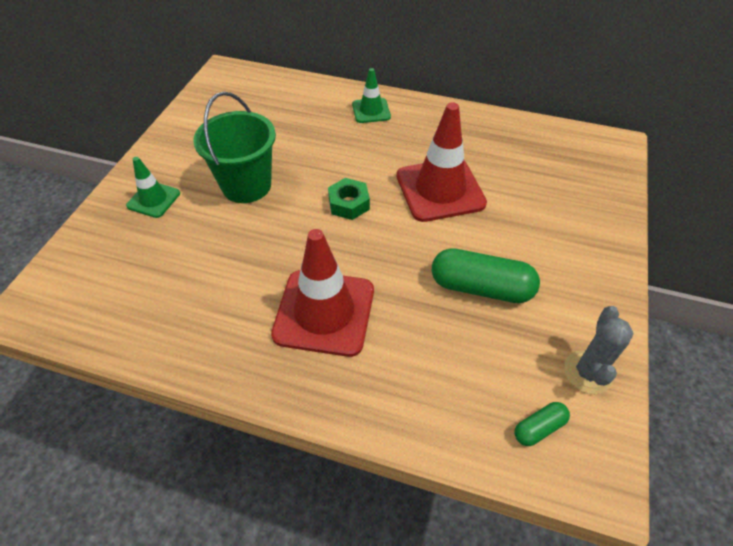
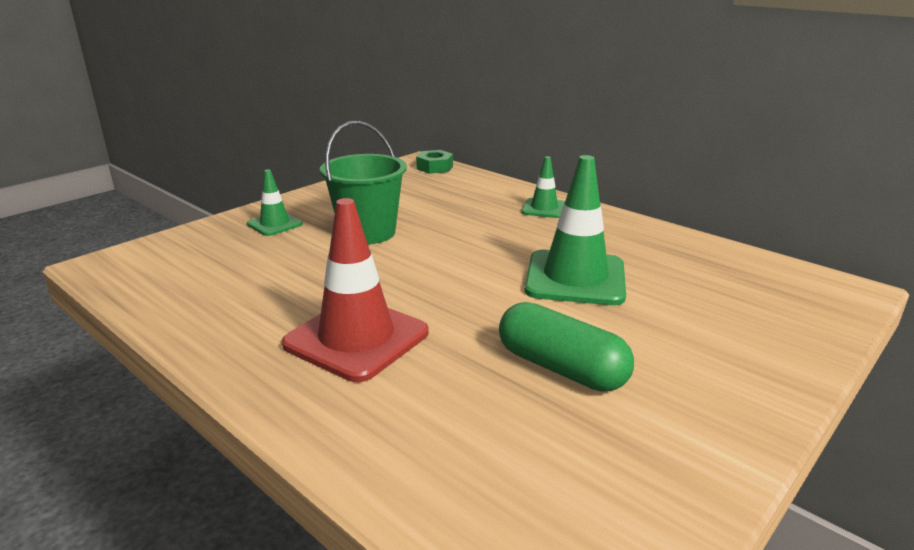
camera: 25 degrees right, 25 degrees down
green nut [328,178,370,220] -> green nut moved to [416,150,453,174]
red traffic cone [396,102,487,222] -> green traffic cone [525,155,626,305]
green capsule [514,402,570,446] -> none
grey cactus [564,306,634,394] -> none

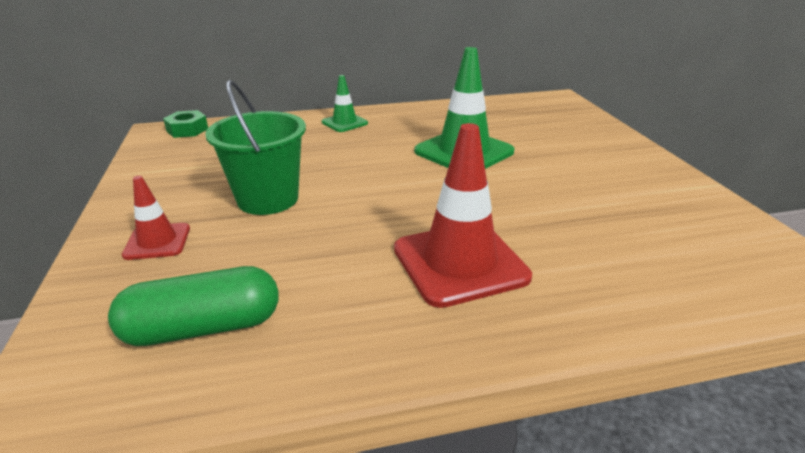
camera: 55 degrees left, 5 degrees up
green traffic cone [247,169,303,236] -> red traffic cone [122,176,190,260]
green capsule [499,302,634,392] -> green capsule moved to [108,266,279,346]

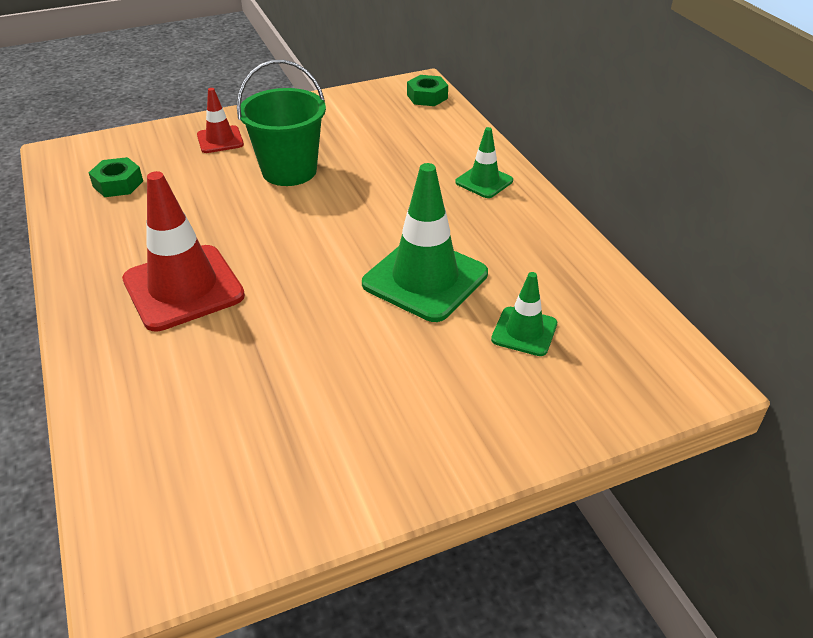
camera: 80 degrees right, 10 degrees up
green capsule [108,266,279,346] -> green nut [88,157,143,197]
none -> green traffic cone [491,272,557,356]

